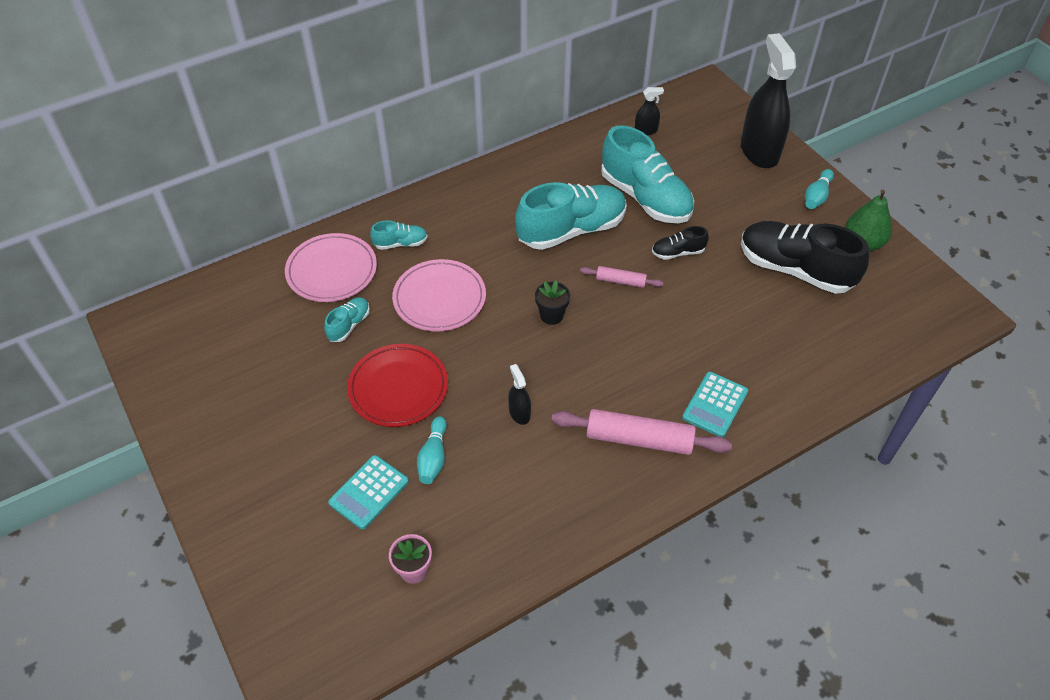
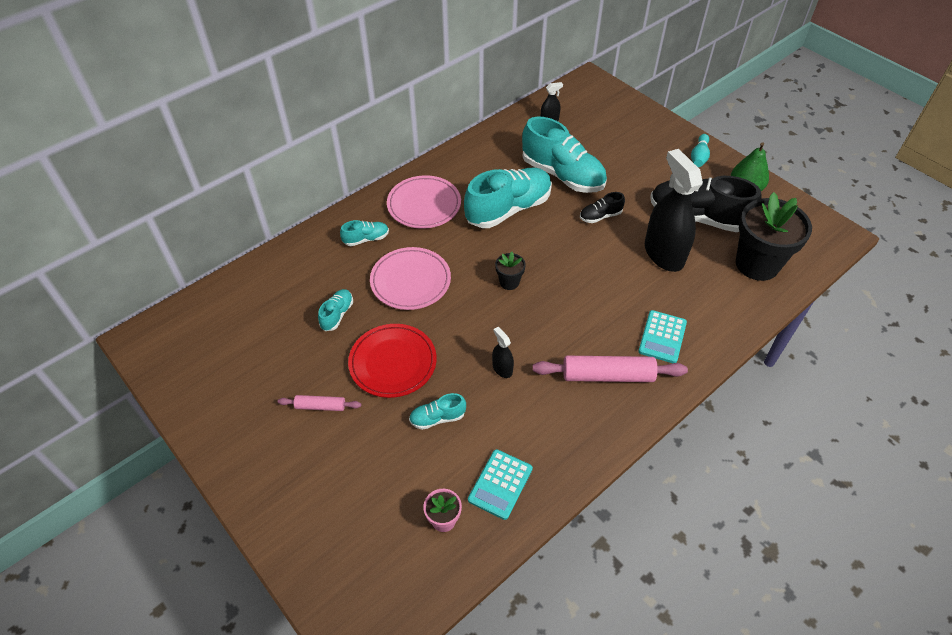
camera: 10 degrees left, 0 degrees up
pink plate [285,233,377,302] -> pink plate moved to [387,175,461,229]
turquoise calculator [328,455,409,530] -> turquoise calculator moved to [468,449,533,520]
turquoise bowling pin [417,416,447,484] -> turquoise shoe [409,393,466,430]
pink rolling pin [580,266,664,288] -> pink rolling pin moved to [278,395,361,411]
black spray bottle [741,33,796,168] -> black spray bottle moved to [645,149,703,272]
none -> black flower pot [736,192,812,281]

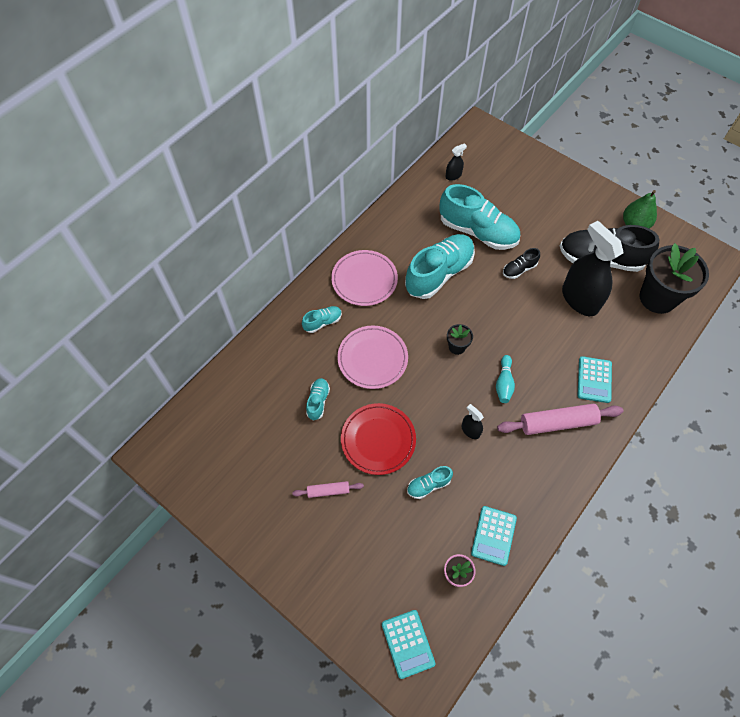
camera: 10 degrees left, 10 degrees up
turquoise bowling pin [691,134,710,167] -> turquoise bowling pin moved to [496,355,515,403]
none -> turquoise calculator [382,610,435,679]

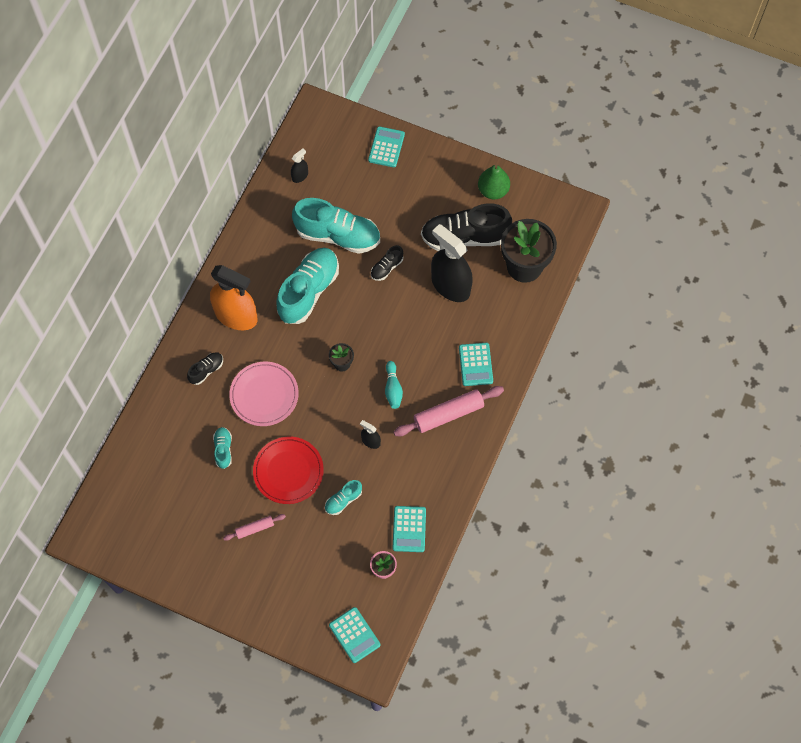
camera: 15 degrees left, 5 degrees up
turquoise shoe [302,306,342,333] -> black shoe [187,352,223,385]
pink plate [331,250,398,306] -> orange spray bottle [210,265,258,330]
none -> turquoise calculator [368,126,405,167]

